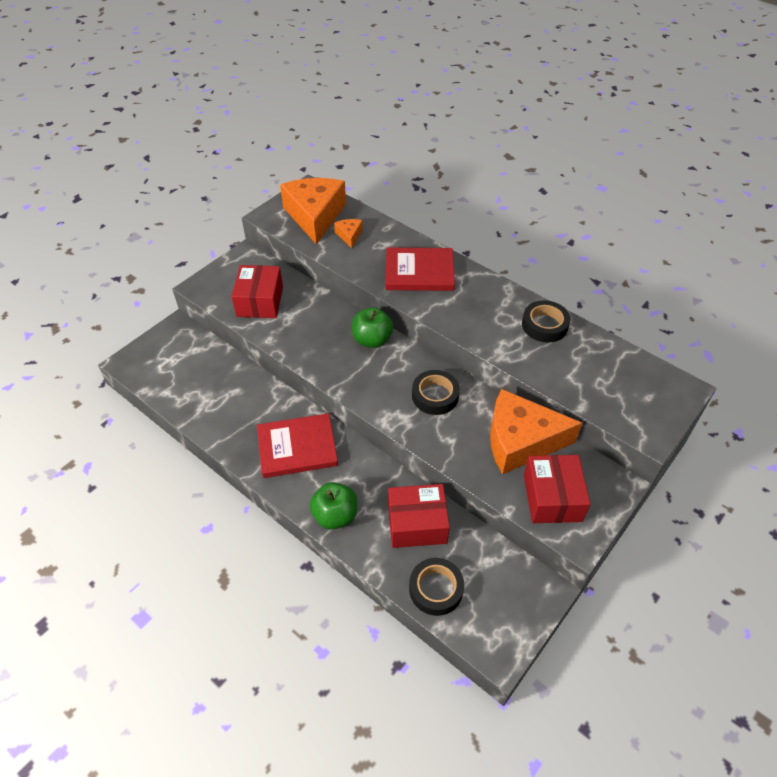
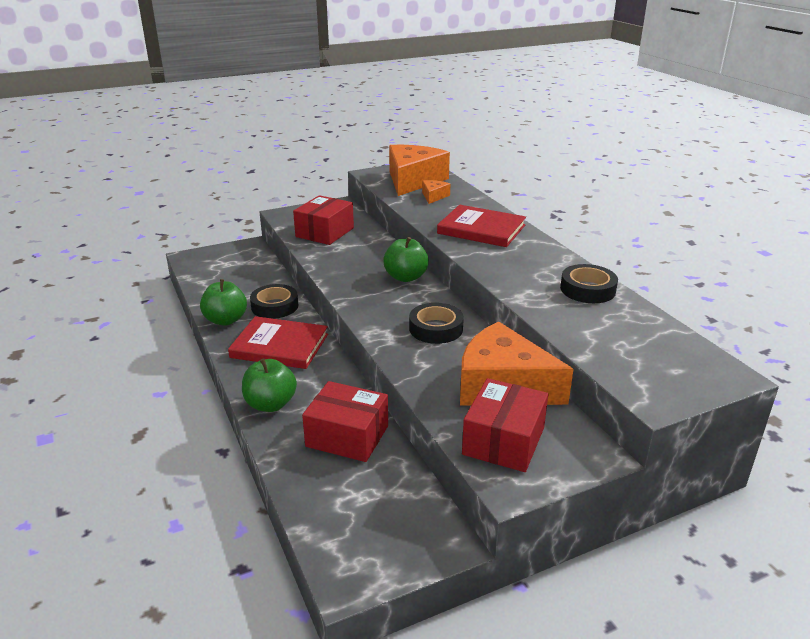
camera: 25 degrees right, 20 degrees down
black tape [409,558,464,616] -> black tape moved to [250,284,298,319]
none -> green apple [200,279,247,326]

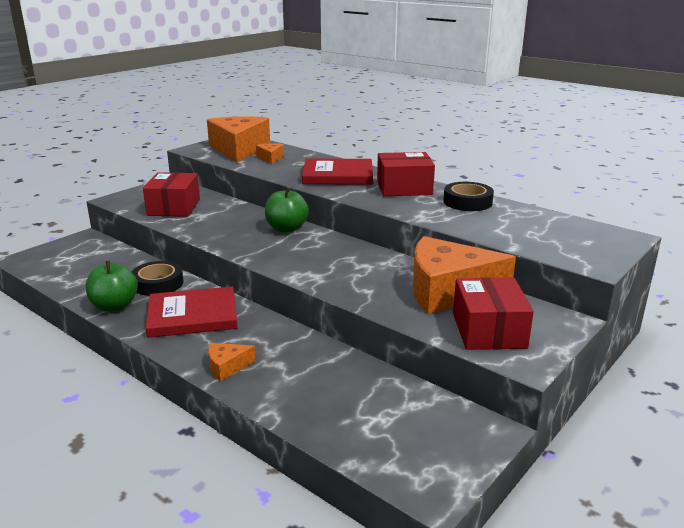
camera: 25 degrees left, 5 degrees down
green apple [242,358,297,412] -> orange cheese [208,343,256,381]
red box [302,381,388,462] -> red box moved to [377,152,435,196]
black tape [409,303,464,344] -> none

